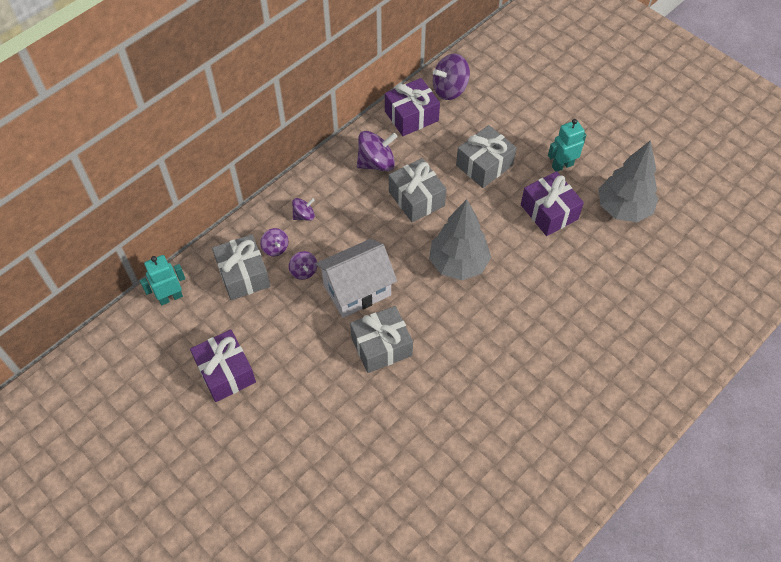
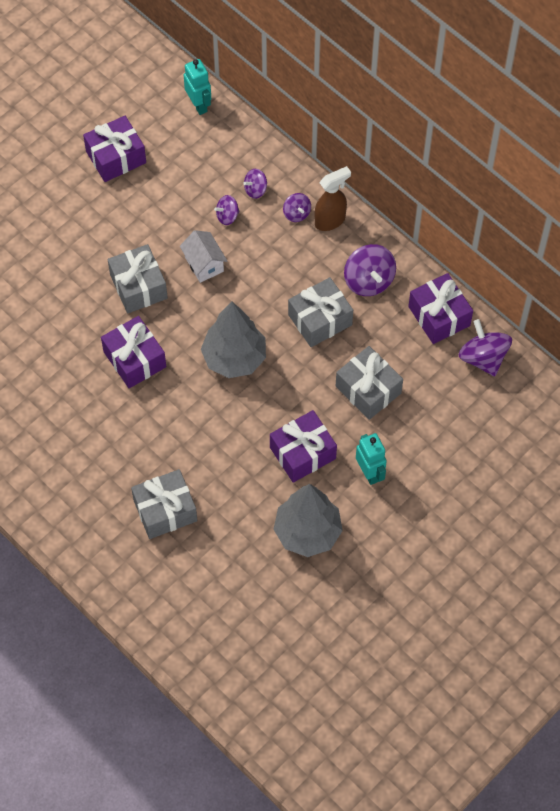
camera: 90 degrees right, 5 degrees up
grey gift [212,234,270,300] -> grey gift moved to [131,469,197,539]
white house [316,239,397,318] -> white house [180,230,227,283], size x0.60
none -> purple gift [101,316,166,388]
none -> brown spray bottle [315,166,351,231]

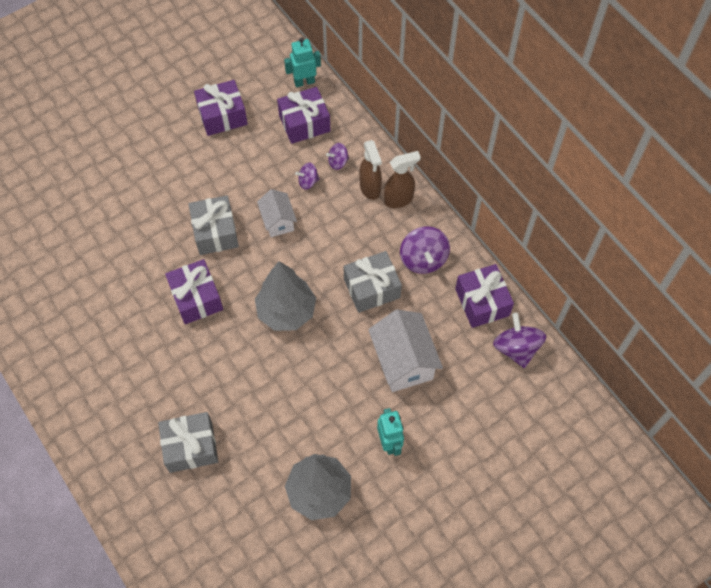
camera: 10 degrees right, 0 degrees up
turquoise robot [184,59,211,115] -> turquoise robot turned 90 degrees counterclockwise [284,37,321,87]
purple gift [270,410,337,483] -> purple gift moved to [277,87,331,144]
purple spinning top [283,193,311,222] -> brown spray bottle [359,140,382,200]
grey gift [336,346,403,420] -> white house [368,309,443,392]

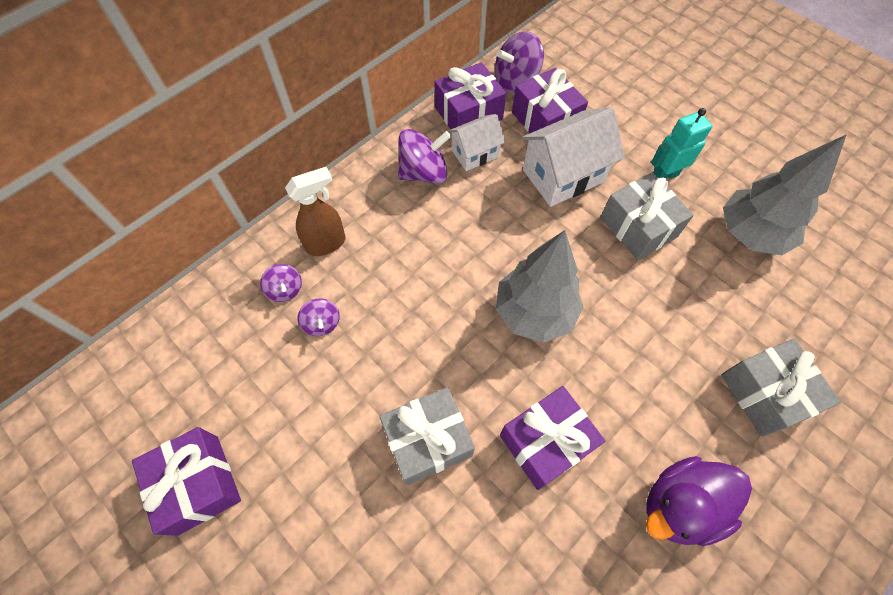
camera: 100 degrees left, 0 degrees up
white house [257,189,297,237] -> white house moved to [448,114,506,171]
purple gift [277,87,331,144] -> purple gift moved to [512,68,588,133]
turquoise robot [284,37,321,87] -> none
grey gift [344,251,402,313] -> grey gift moved to [600,172,694,260]
brown spray bottle [384,151,421,208] -> none
none -> purple duck [646,456,752,546]

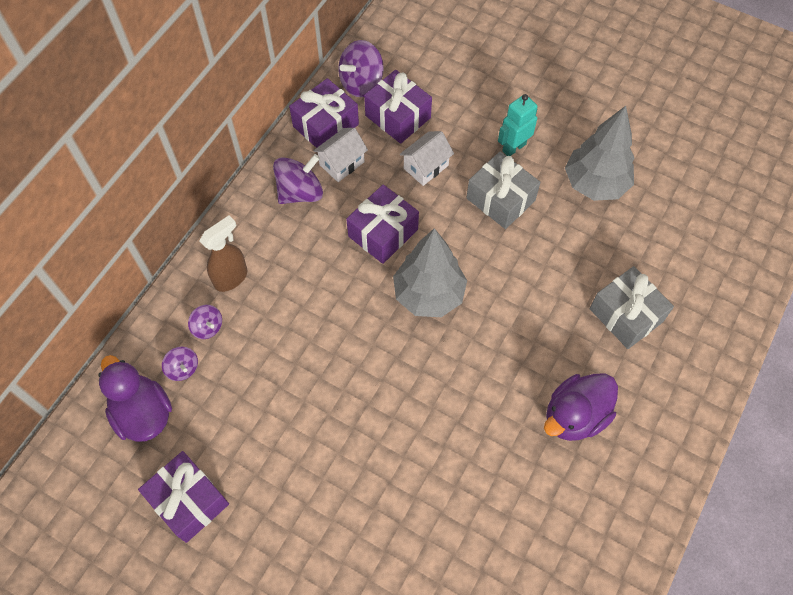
camera: 15 degrees left, 0 degrees up
purple spinning top [298,298,340,336] -> purple spinning top moved to [162,347,198,381]
grey gift [379,387,475,485] -> none
purple gift [500,386,605,490] -> purple gift moved to [346,184,419,264]
white house [521,107,625,207] -> white house [399,131,454,186], size x0.60
none -> purple duck [98,355,172,442]

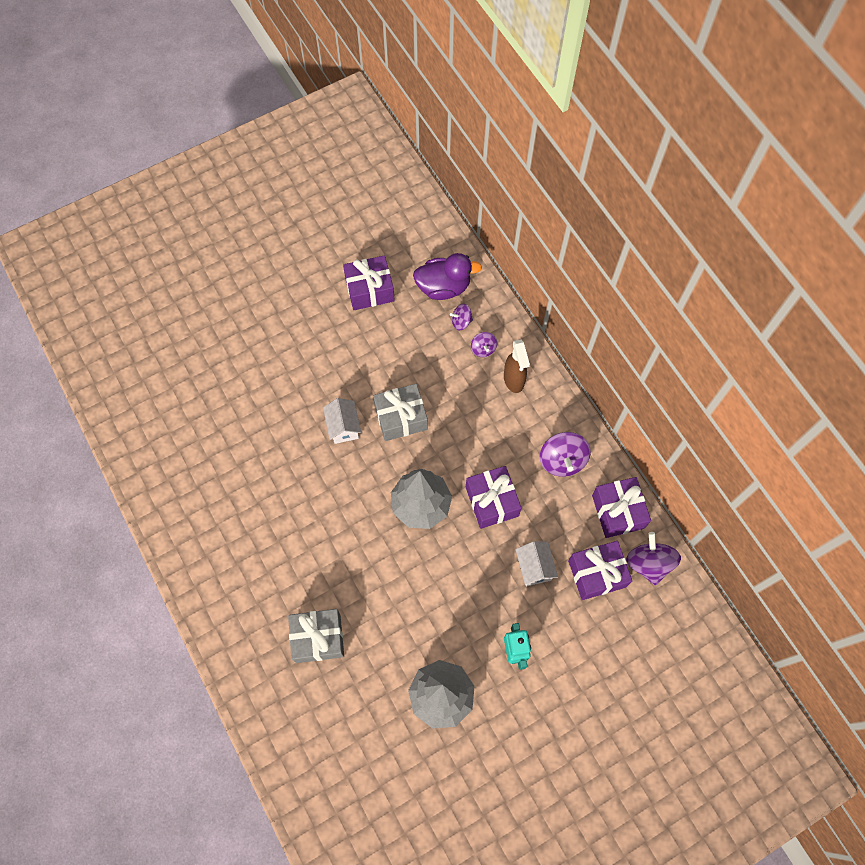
camera: 120 degrees right, 5 degrees up
purple spinning top [188,305,222,339] -> purple spinning top turned 90 degrees counterclockwise [471,332,497,357]
white house [313,128,368,182] -> white house moved to [323,398,361,444]
grey gift [466,152,541,229] -> grey gift moved to [373,384,428,441]
purple duck [544,374,618,441] -> none

